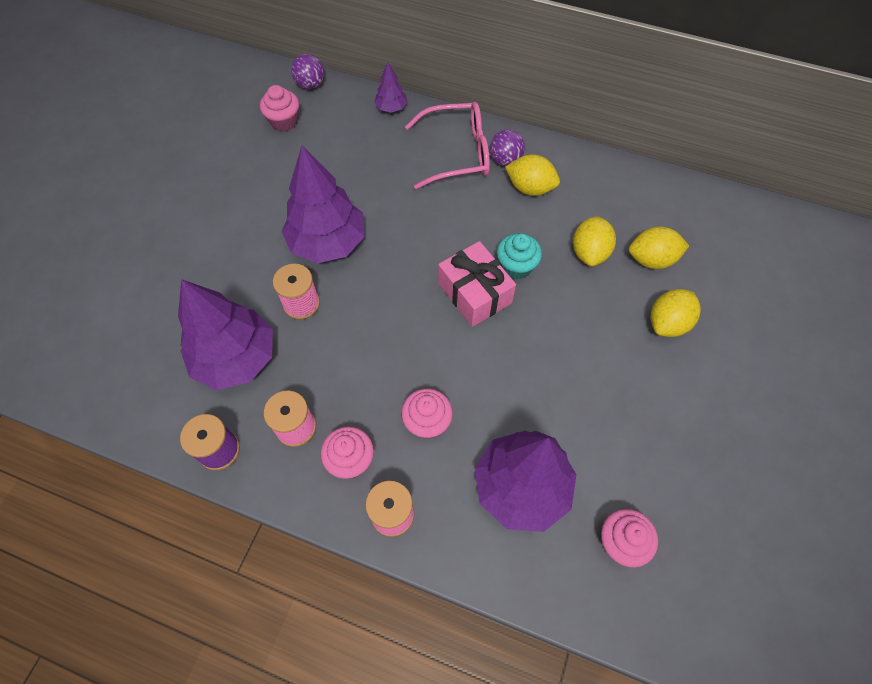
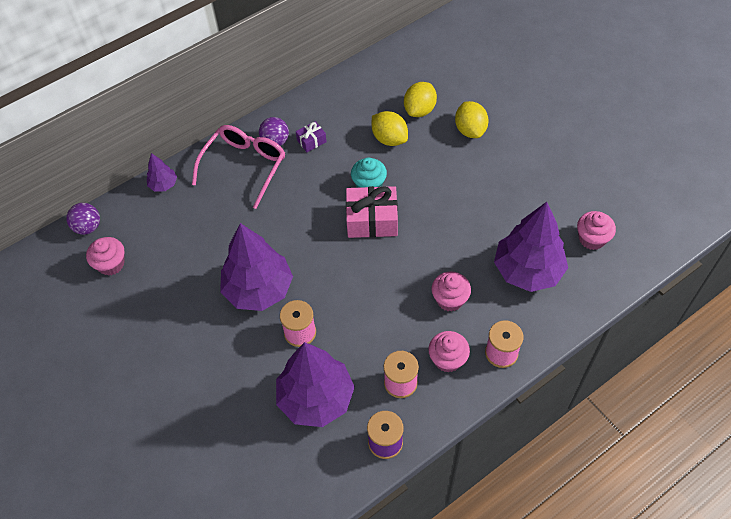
camera: 55 degrees left, 5 degrees down
yellow lemon [505,154,560,196] -> purple gift [296,121,327,152]

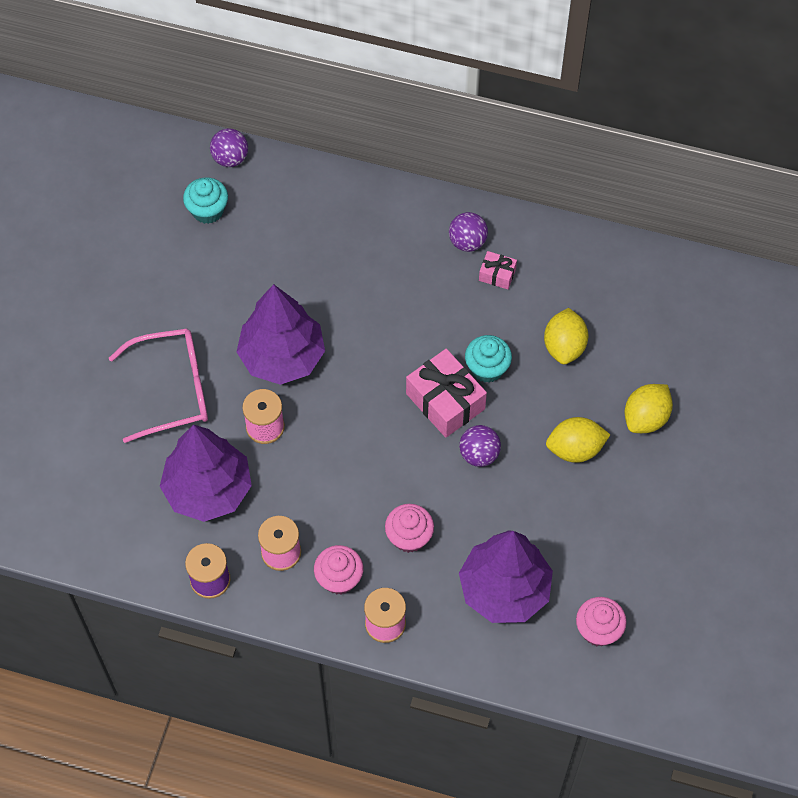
camera: 50 degrees right, 5 degrees up
pink cupcake [86,237,125,276] -> turquoise cupcake [183,177,228,224]
purple tree [147,153,177,192] -> none
pink glasses [192,125,285,209] -> pink glasses moved to [109,329,208,443]
purple gift [296,121,327,152] -> pink gift [479,251,517,289]
yellow lemon [404,82,437,117] -> yellow lemon moved to [546,417,610,463]
none -> purple ball [459,425,501,467]

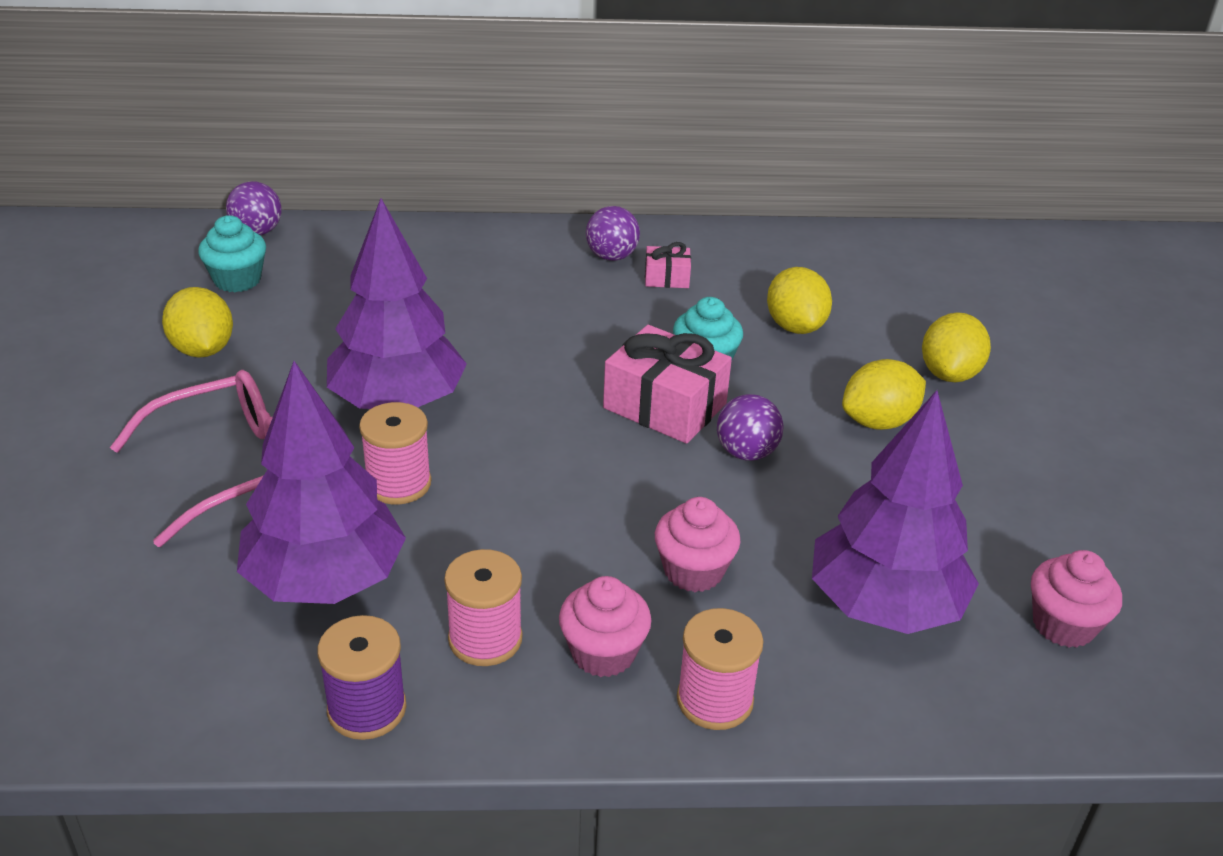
camera: 20 degrees left, 25 degrees down
none -> yellow lemon [162,287,233,358]

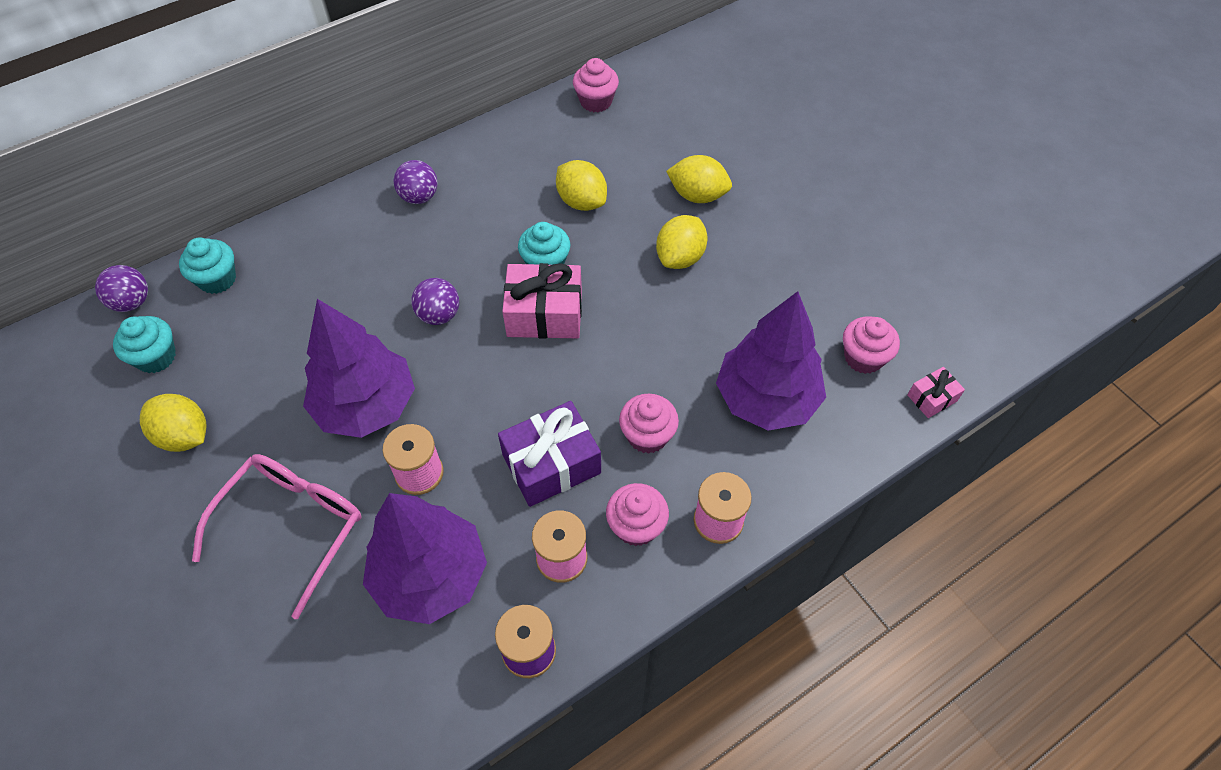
camera: 30 degrees left, 20 degrees up
pink gift [645,242,691,288] -> pink gift moved to [907,367,965,418]
purple ball [717,394,784,461] -> purple ball moved to [411,278,459,325]
yellow lemon [922,312,991,382] -> yellow lemon turned 60 degrees counterclockwise [666,155,732,203]
none -> turquoise cupcake [179,237,236,294]
none -> purple gift [498,401,601,507]
none -> pink cupcake [573,58,619,112]

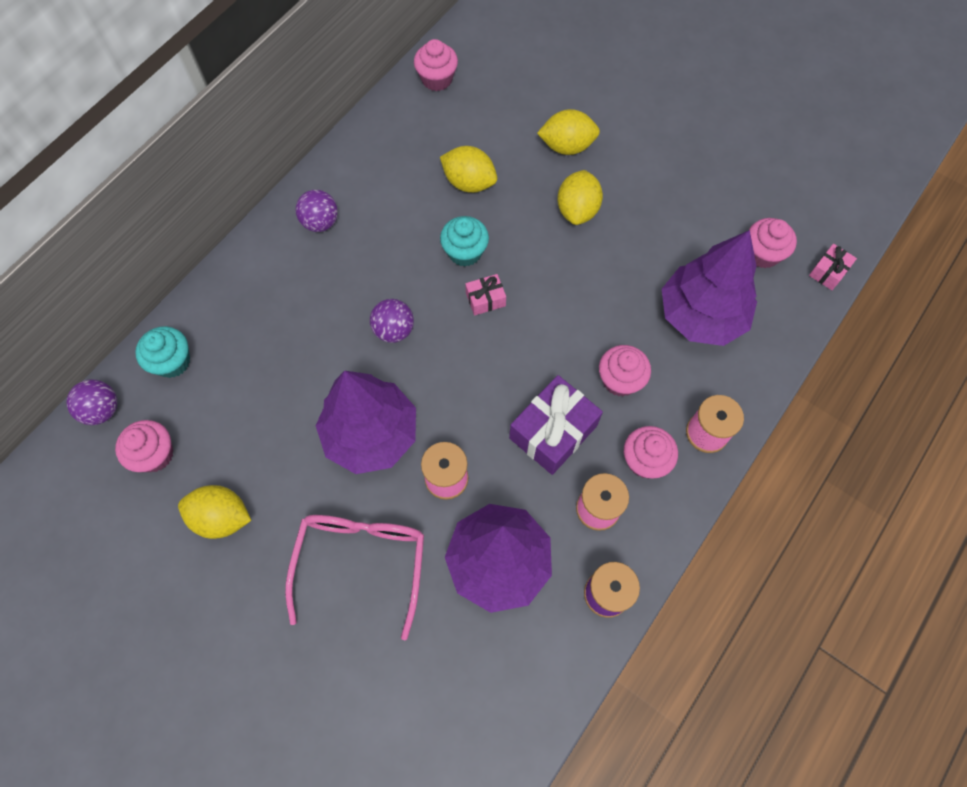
camera: 20 degrees left, 10 degrees up
turquoise cupcake [113,316,176,373] -> pink cupcake [115,420,173,472]
pink gift [502,263,582,339] -> pink gift [465,274,506,316], size x0.51

